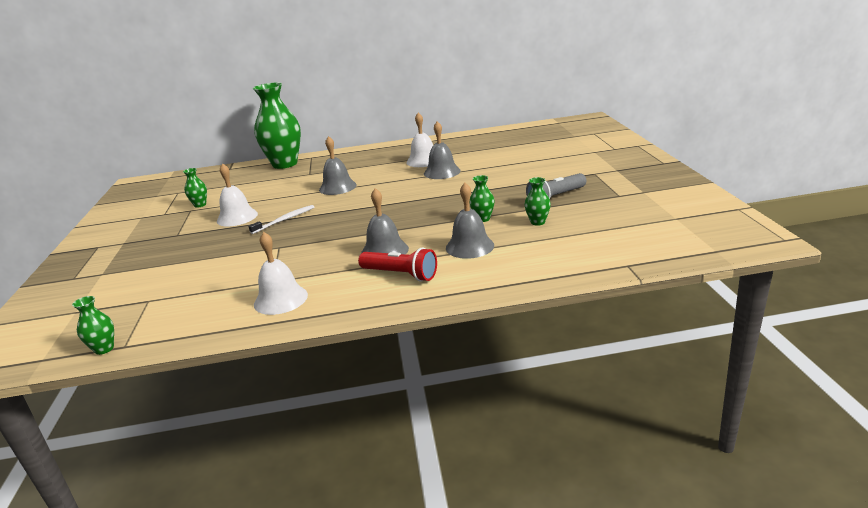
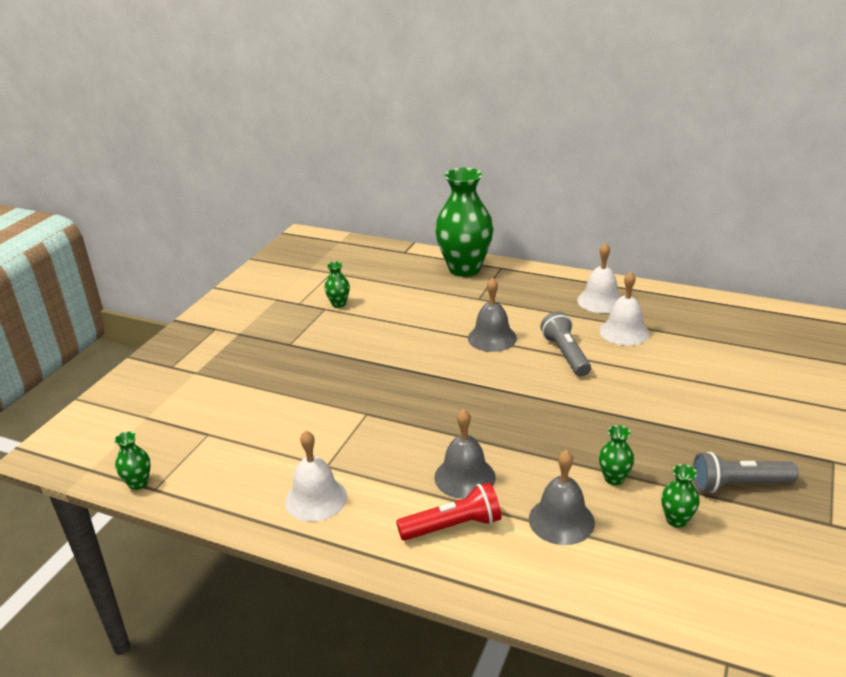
camera: 30 degrees right, 5 degrees up
white bell [217,163,258,226] -> white bell moved to [577,243,621,313]
white toothbrush [248,205,314,234] -> none
red flashlight [358,247,437,282] -> red flashlight turned 75 degrees counterclockwise [396,483,501,541]
grey bell [424,121,461,179] -> none
none -> grey flashlight [541,311,591,377]

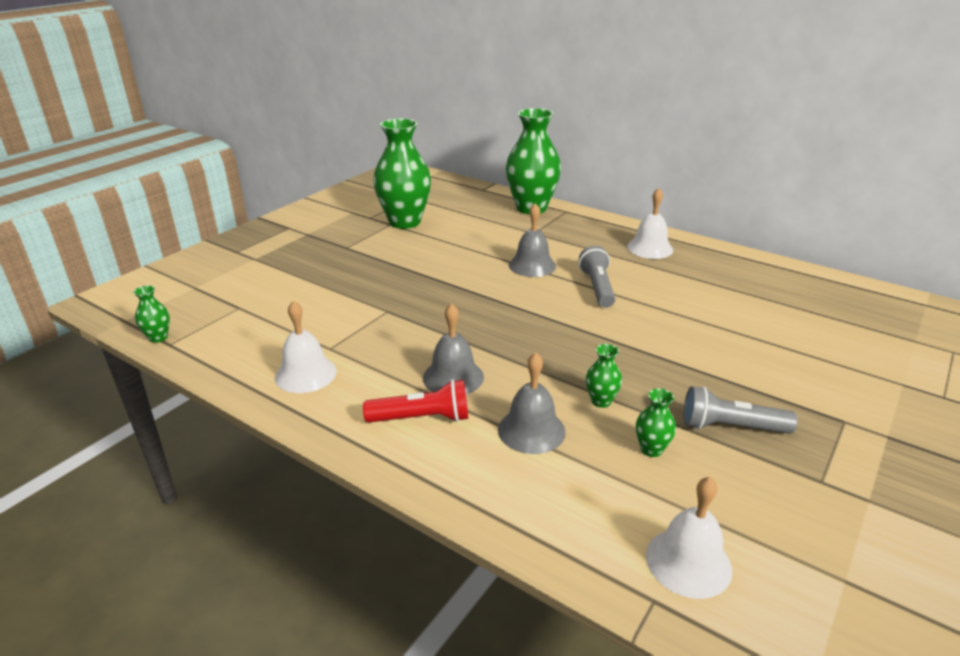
camera: 10 degrees right, 0 degrees up
green vase [325,261,350,308] -> green vase [373,118,431,229], size x2.41
white bell [600,271,650,346] -> white bell moved to [646,477,732,599]

